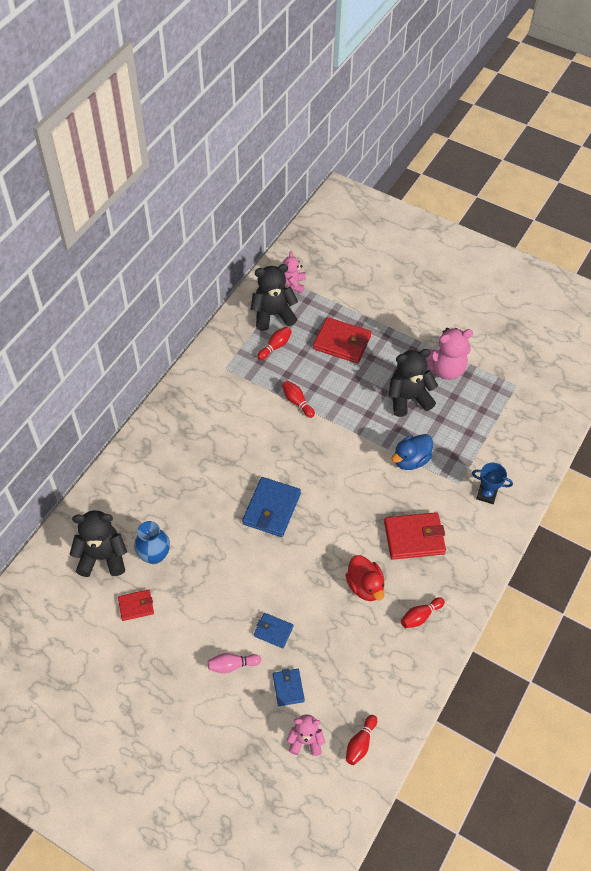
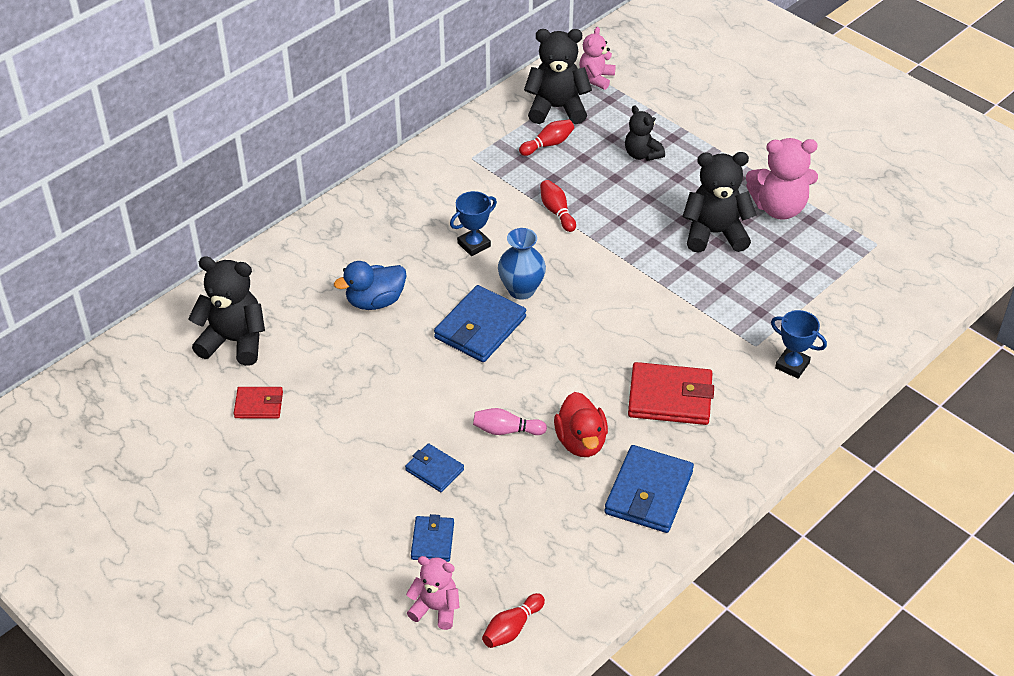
camera: 15 degrees right, 10 degrees down
blue vase [134,521,170,564] -> blue vase moved to [498,228,546,300]
pink bowling pin [208,653,261,673] -> pink bowling pin moved to [473,408,547,435]
red wallet [313,317,371,363] -> black teddy bear [625,105,665,161]
blue duck [391,434,433,470] -> blue duck moved to [334,261,407,310]
red bowling pin [401,597,445,628] -> blue wallet [605,445,694,533]
none -> blue trophy [450,191,497,256]

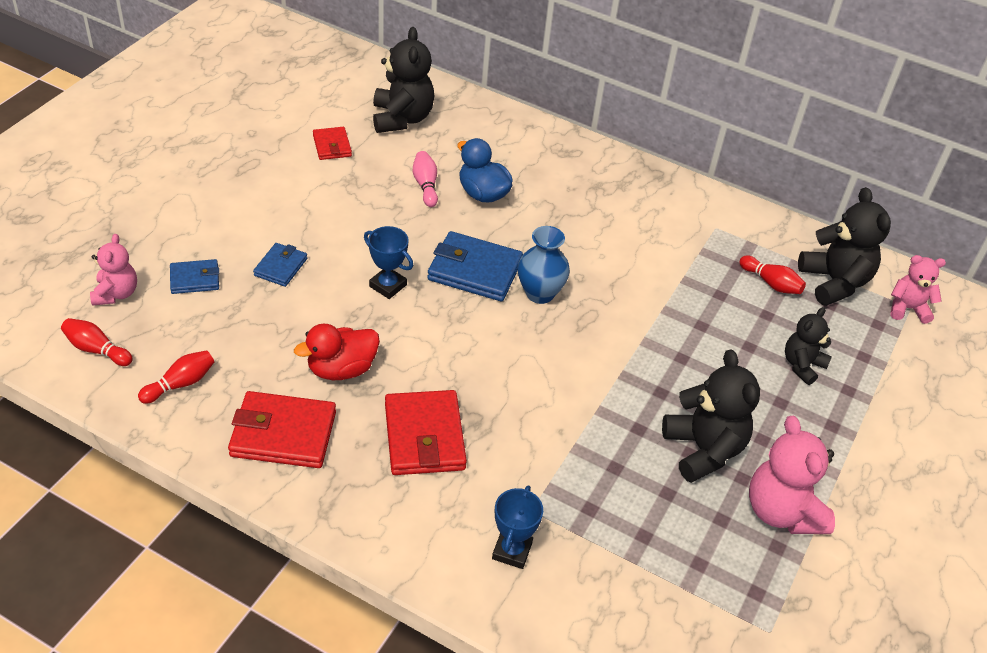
camera: 70 degrees right, 0 degrees up
blue trophy [450,191,497,256] -> blue trophy moved to [364,226,413,299]
pink bowling pin [473,408,547,435] -> pink bowling pin moved to [413,151,438,207]
red bowling pin [540,180,576,232] -> red bowling pin moved to [138,350,214,404]
blue wallet [605,445,694,533] -> red wallet [228,391,336,468]

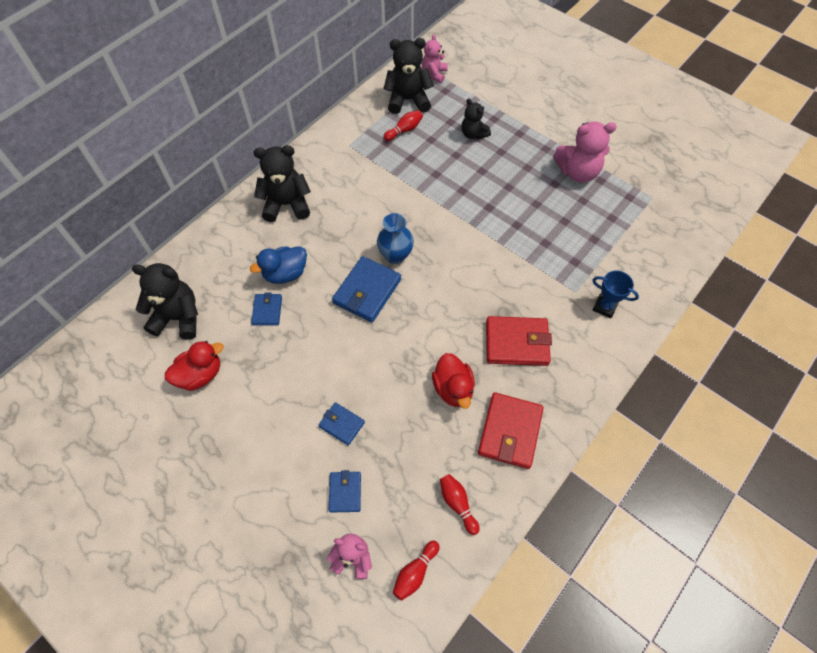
camera: 75 degrees left, 15 degrees up
red wallet [313,127,352,160] -> red duck [165,341,224,391]
blue trophy [364,226,413,299] -> none
pink bowling pin [413,151,438,207] -> blue wallet [251,292,282,326]
black teddy bear [662,349,760,483] -> black teddy bear moved to [254,145,311,222]

